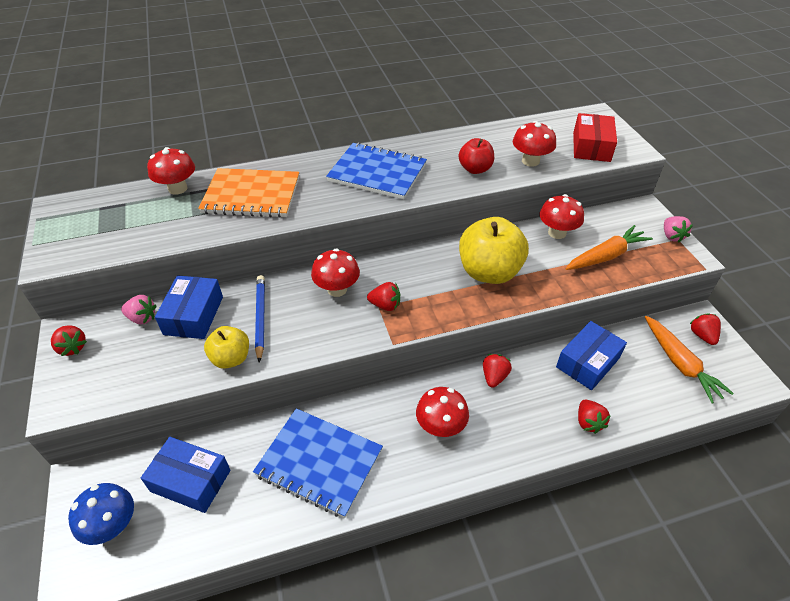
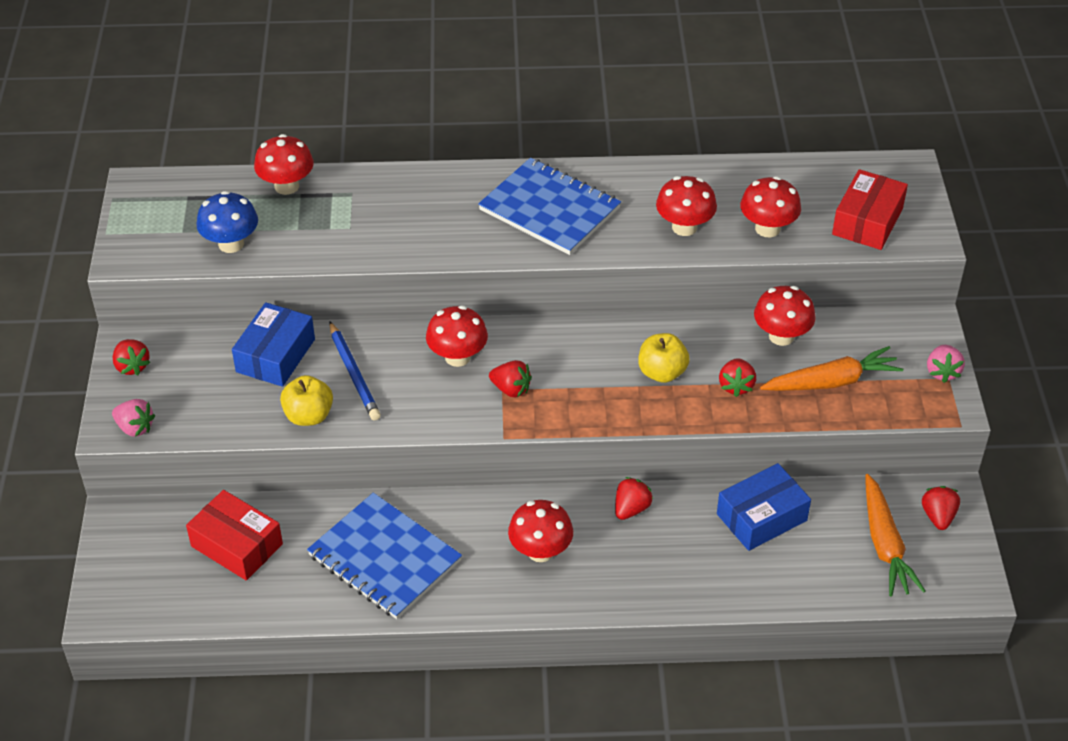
camera: 15 degrees right, 0 degrees up
blue mushroom [68,483,134,545] -> blue mushroom moved to [197,191,258,253]
pink strawberry [121,295,157,324] -> pink strawberry moved to [112,399,155,437]
blue box [141,437,231,513] -> red box [186,490,283,580]
orange notebook [198,168,299,218] -> none
blue pencil [255,275,265,363] -> blue pencil turned 150 degrees clockwise [329,321,381,420]
red apple [459,138,494,174] -> red mushroom [656,176,717,236]
yellow apple [459,217,529,284] -> yellow apple [638,333,690,383], size x0.56
red strawberry [578,399,611,434] -> red strawberry moved to [719,358,756,397]

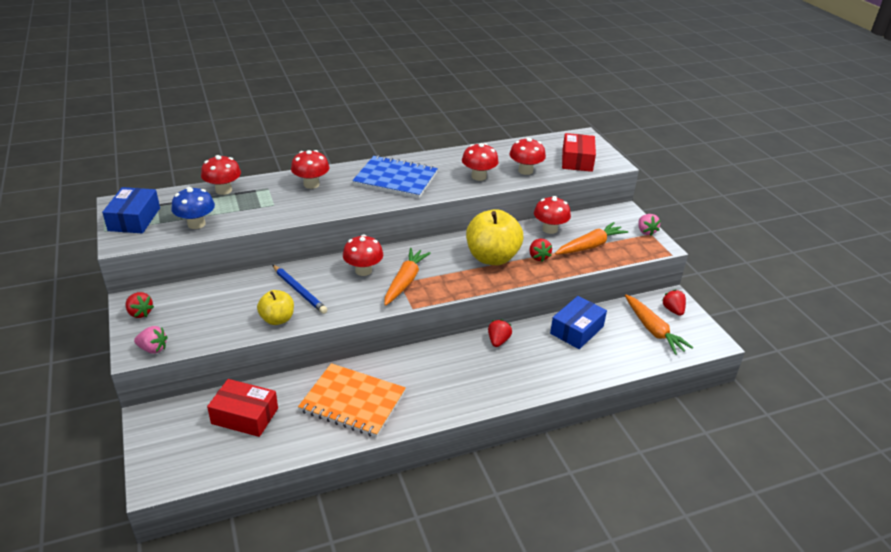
camera: 20 degrees left, 10 degrees down
blue box [232,302,315,387] -> blue box moved to [102,187,160,233]
blue notebook [307,493,462,619] -> orange notebook [298,363,406,437]
red strawberry [489,360,532,398] -> orange carrot [384,248,431,306]
red mushroom [508,500,573,562] -> red mushroom moved to [291,150,329,189]
yellow apple [638,333,690,383] -> yellow apple [466,209,523,265], size x1.78

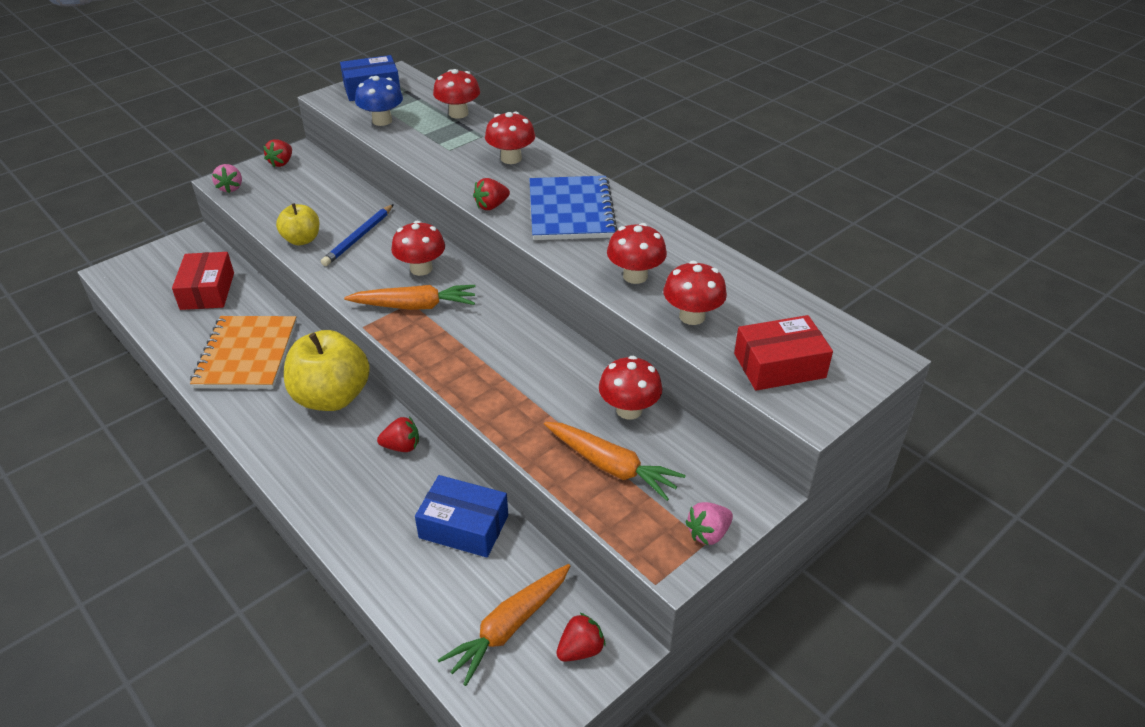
camera: 70 degrees right, 5 degrees up
yellow apple [466,209,523,265] -> yellow apple moved to [284,330,370,411]
red strawberry [529,239,552,262] -> red strawberry moved to [473,178,510,210]

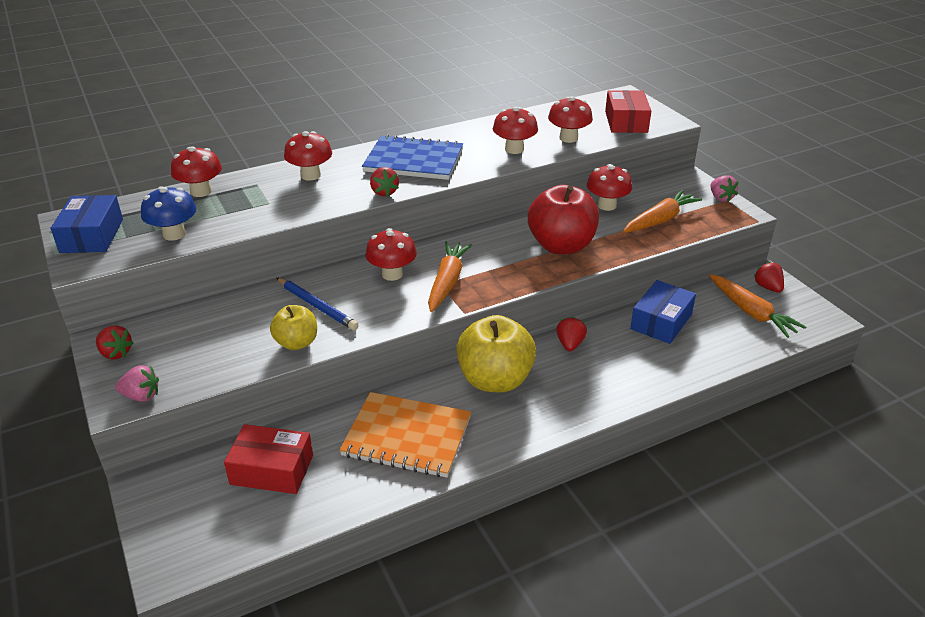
camera: 75 degrees left, 5 degrees down
none -> red apple [528,185,599,254]

